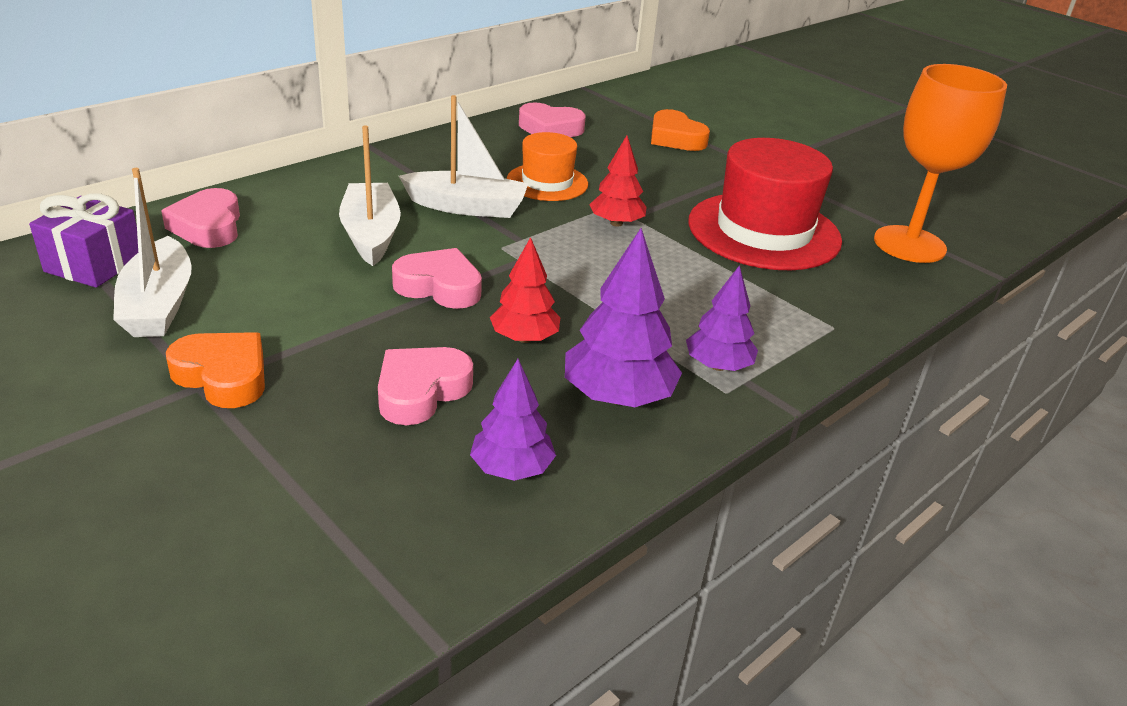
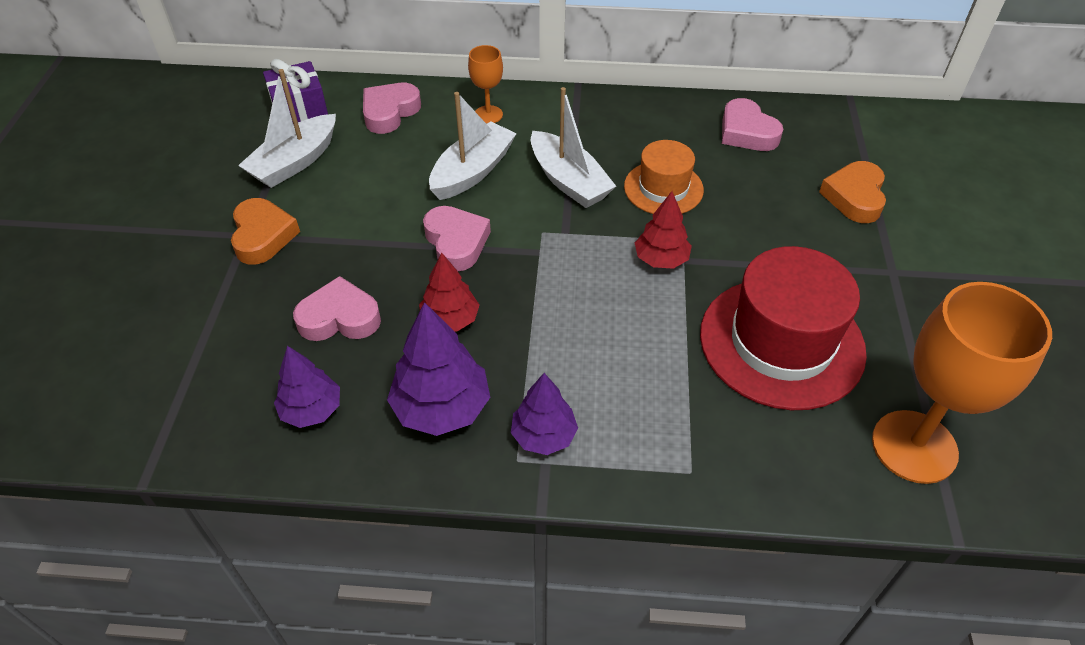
camera: 50 degrees right, 15 degrees up
none -> orange goblet [468,45,503,124]

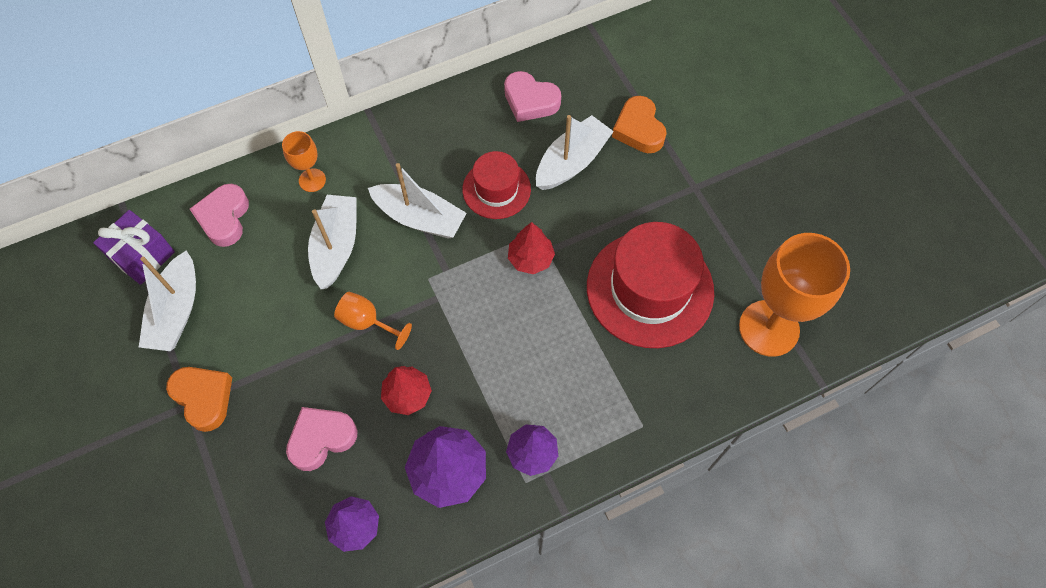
camera: 30 degrees left, 15 degrees up
pink heart [423,206,491,271] -> orange goblet [334,292,412,350]
orange hat [624,140,704,214] -> red hat [462,151,531,219]
none -> white boat [536,115,614,190]

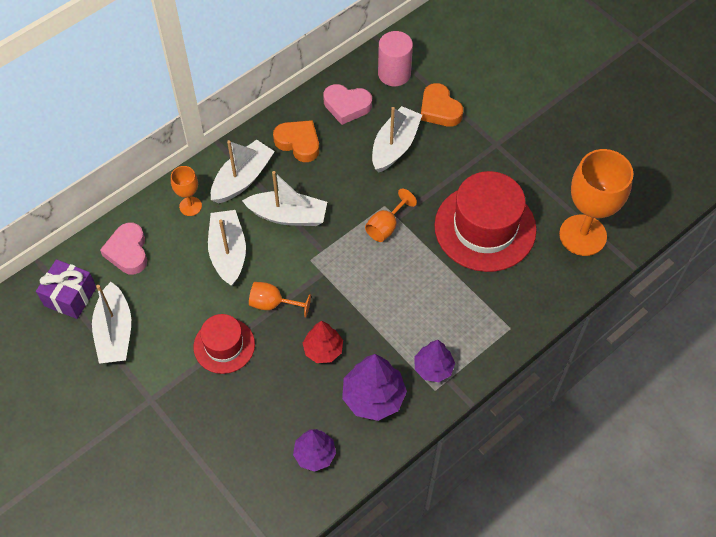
camera: 15 degrees left, 5 degrees down
orange heart [166,367,232,432] -> orange heart moved to [273,120,319,162]
pink heart [286,407,358,471] -> none
red hat [462,151,531,219] -> red hat moved to [193,314,255,374]
red tree [508,222,555,274] -> orange goblet [365,189,417,242]
none -> white boat [211,140,275,203]
none -> pink cylinder [378,31,413,86]

